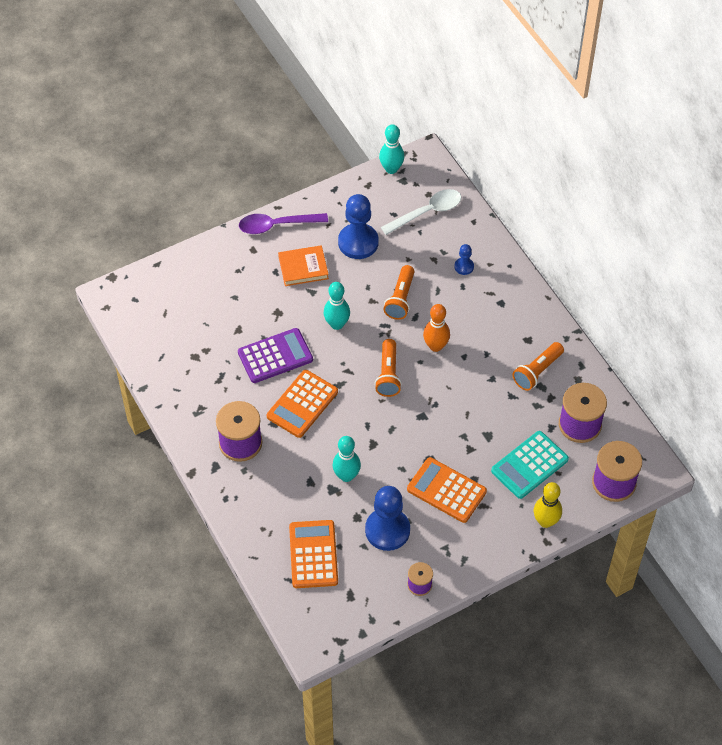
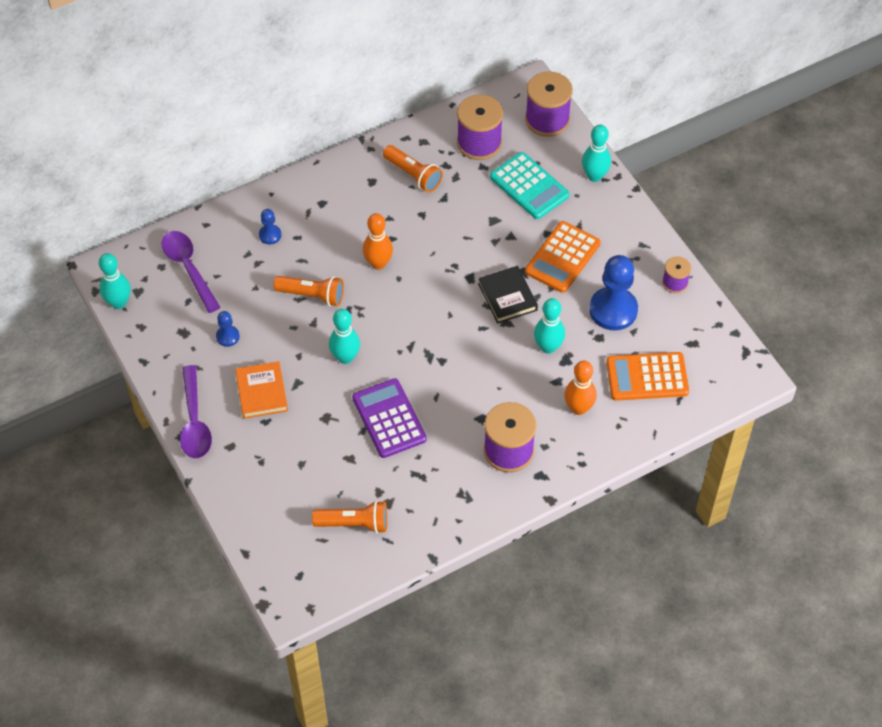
camera: 90 degrees left, 0 degrees up
orange calculator [267,370,338,438] -> none
blue pawn [338,194,379,259] -> blue pawn [216,311,240,347], size x0.48
orange flashlight [375,339,402,397] -> orange flashlight moved to [312,500,387,533]
white spoon [381,189,461,235] -> purple spoon [161,231,221,313]
yellow bowling pin [534,482,562,528] -> turquoise bowling pin [582,125,611,182]
none -> black book [478,266,538,324]
none -> orange bowling pin [564,360,596,415]

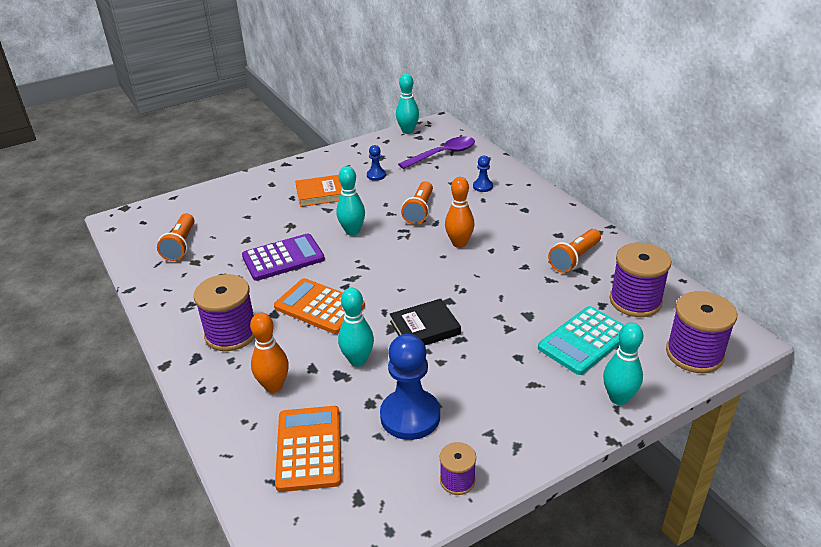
camera: 90 degrees right, 20 degrees down
purple spoon [180,365,212,459] -> none
orange calculator [525,221,601,293] -> orange calculator moved to [274,278,365,334]

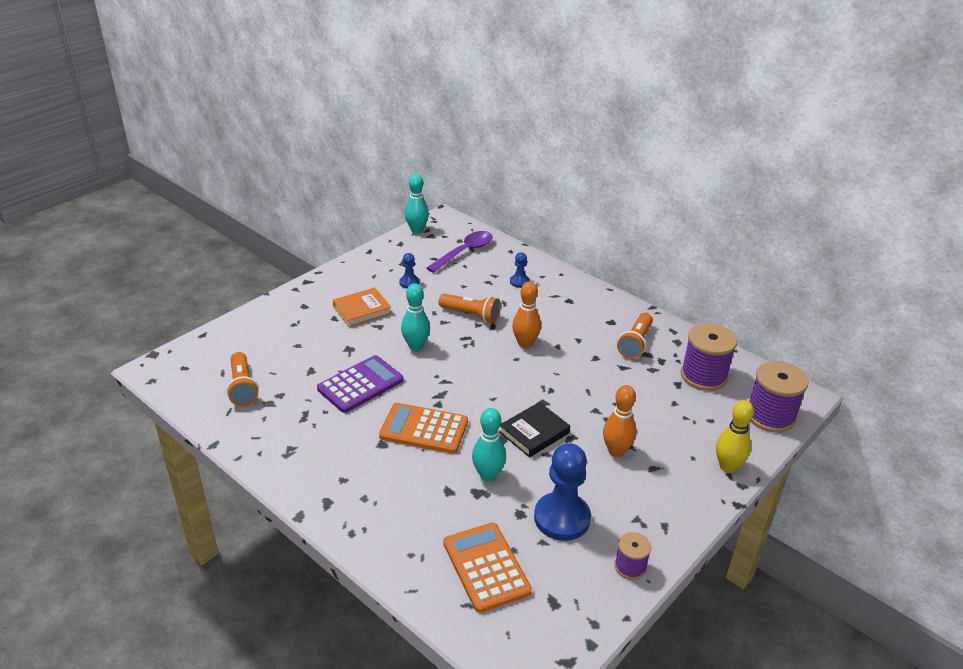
camera: 20 degrees left, 0 degrees up
purple spool [194,274,255,351] -> none
orange bowling pin [250,313,289,393] -> orange bowling pin moved to [603,385,637,457]
orange flashlight [401,181,433,225] -> orange flashlight turned 60 degrees counterclockwise [439,293,501,323]
turquoise calculator [538,306,624,375] -> none
turquoise bowling pin [603,323,643,405] -> yellow bowling pin [716,400,754,473]

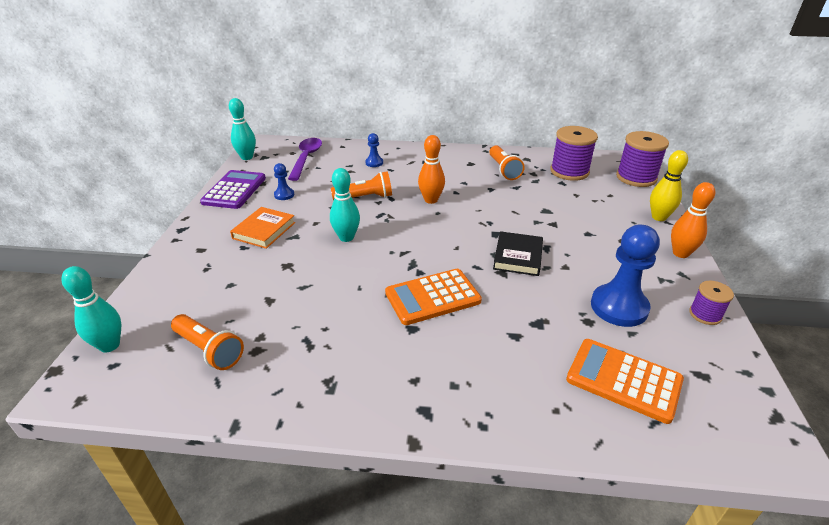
camera: 35 degrees left, 0 degrees up
purple calculator [317,355,403,413] -> purple calculator moved to [200,170,266,209]
turquoise bowling pin [472,408,506,482] -> turquoise bowling pin moved to [61,266,121,352]
orange bowling pin [603,385,637,457] -> orange bowling pin moved to [671,182,715,258]

